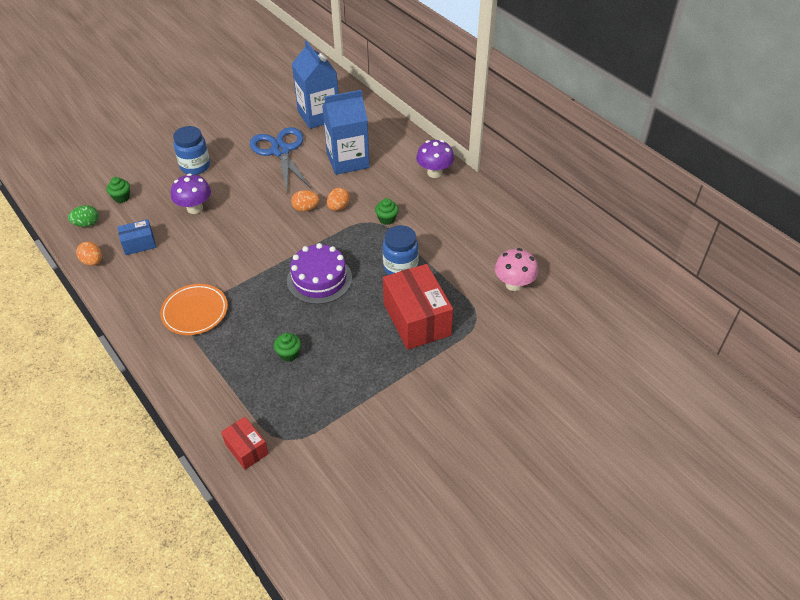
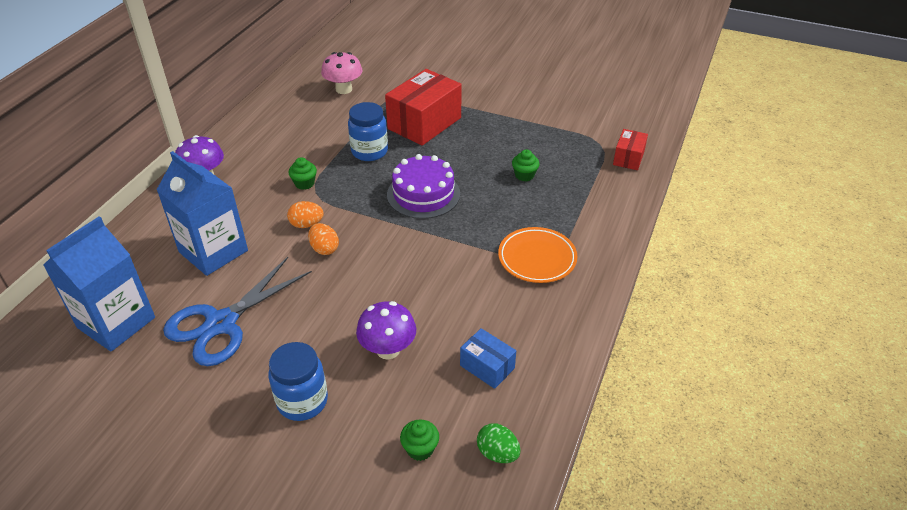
camera: 120 degrees left, 5 degrees down
orange egg [76,242,102,266] -> none

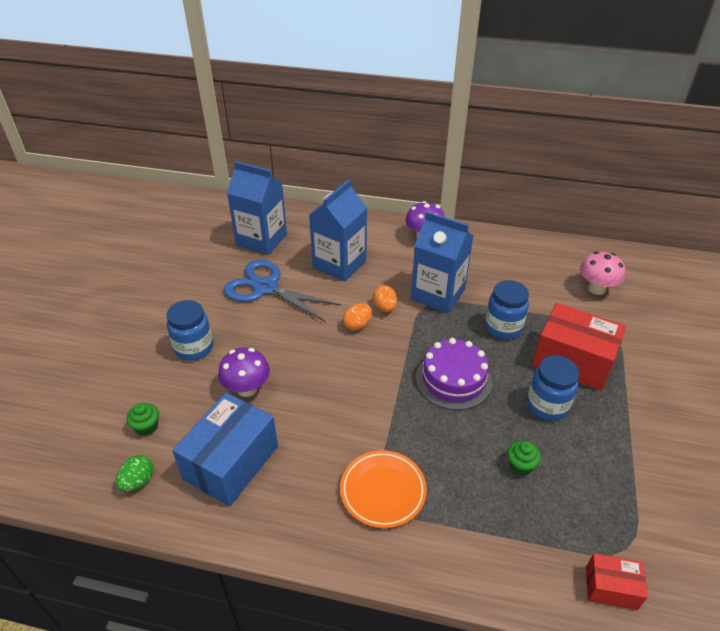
camera: 80 degrees right, 0 degrees up
green cupcake [288,157,317,190] -> blue carton [411,211,473,313]
blue box [460,328,516,389] -> blue box [172,393,278,507], size x1.93
none -> blue jar [527,355,579,421]

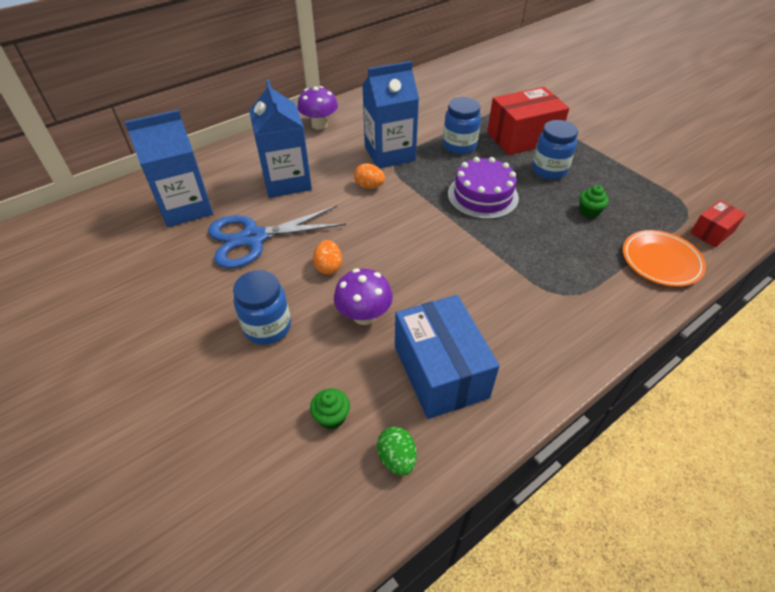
camera: 50 degrees left, 5 degrees up
orange plate [340,450,427,528] -> orange plate moved to [622,230,706,287]
orange egg [343,303,372,331] -> orange egg moved to [313,240,342,275]
pink mushroom [580,251,626,295] -> none

